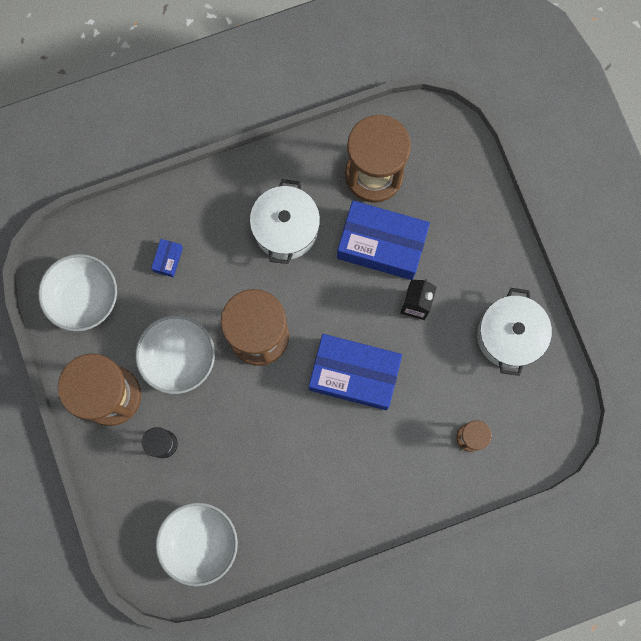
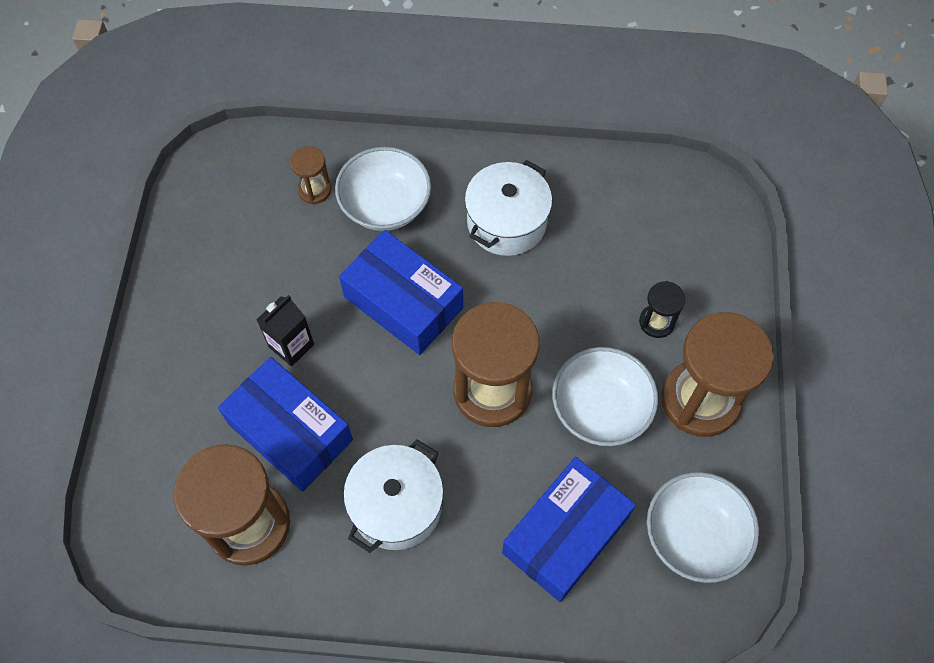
camera: 155 degrees left, 15 degrees down
blue box [151,239,183,277] -> blue box [502,457,636,602], size x2.47
white bowl [156,502,238,587] -> white bowl moved to [335,147,431,231]
white pot [477,288,552,376] -> white pot moved to [465,160,552,256]

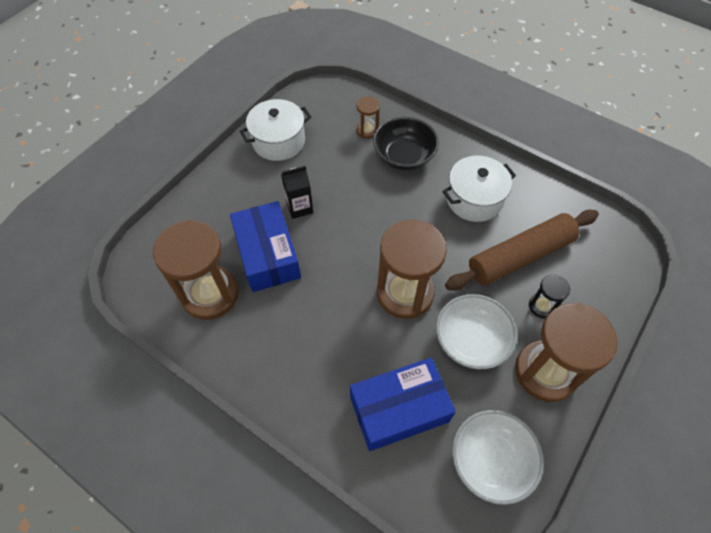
camera: 30 degrees right, 5 degrees down
white bowl [335,147,431,231] -> black bowl [373,117,439,170]
blue box [339,230,463,355] -> none
white pot [343,439,444,553] -> white pot moved to [240,99,311,161]
none -> brown rolling pin [445,210,599,291]

